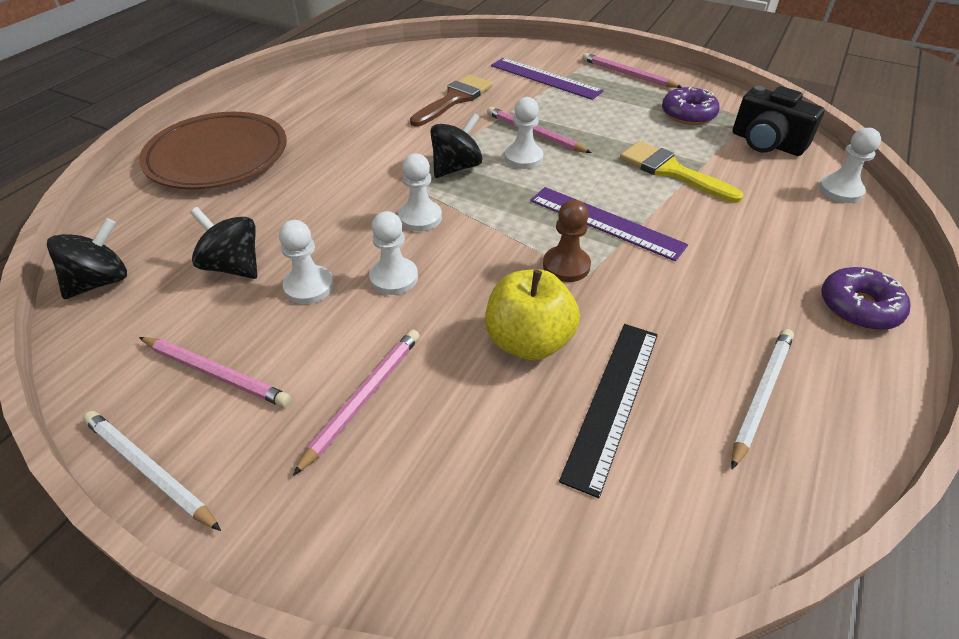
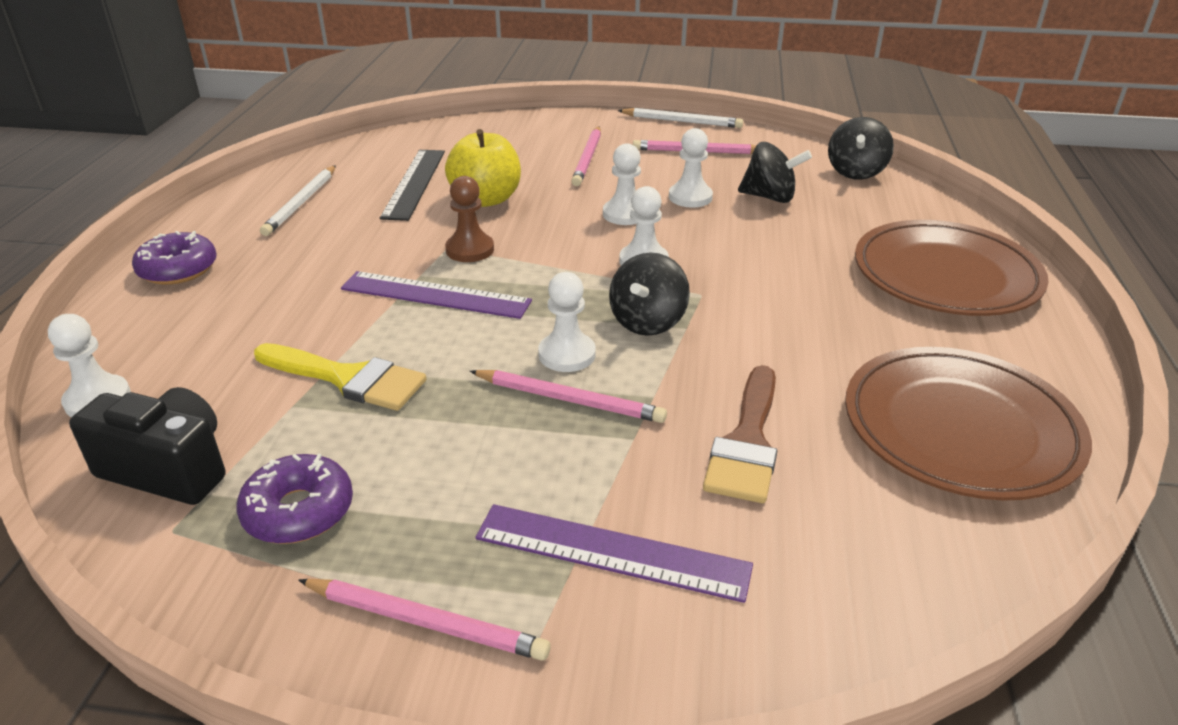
camera: 160 degrees right, 10 degrees down
none -> brown plate [845,347,1092,501]

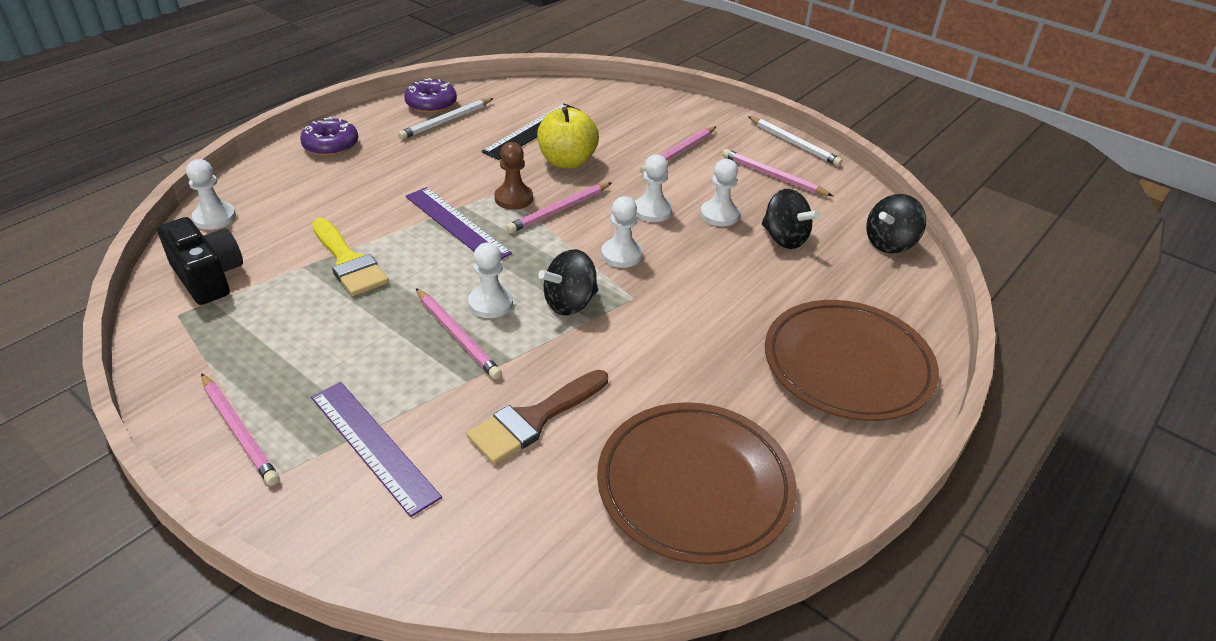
camera: 30 degrees right, 5 degrees up
purple donut [236,454,353,544] -> purple donut moved to [404,78,457,113]
none -> pink pencil [506,183,611,233]

